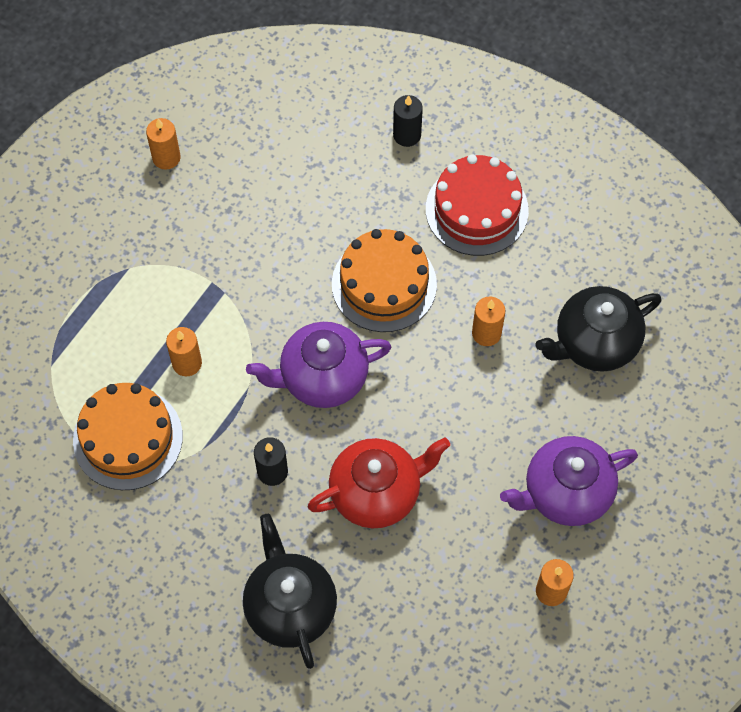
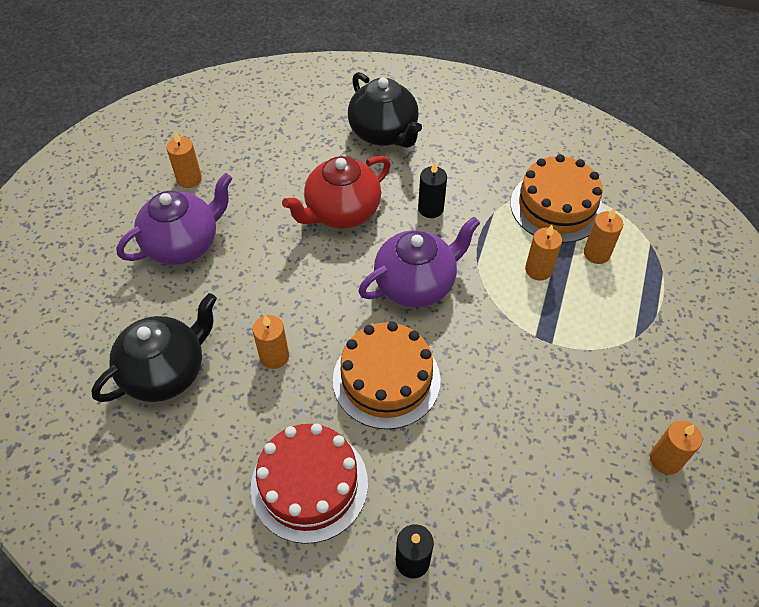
camera: 165 degrees right, 10 degrees down
none -> orange candle [584,208,623,264]

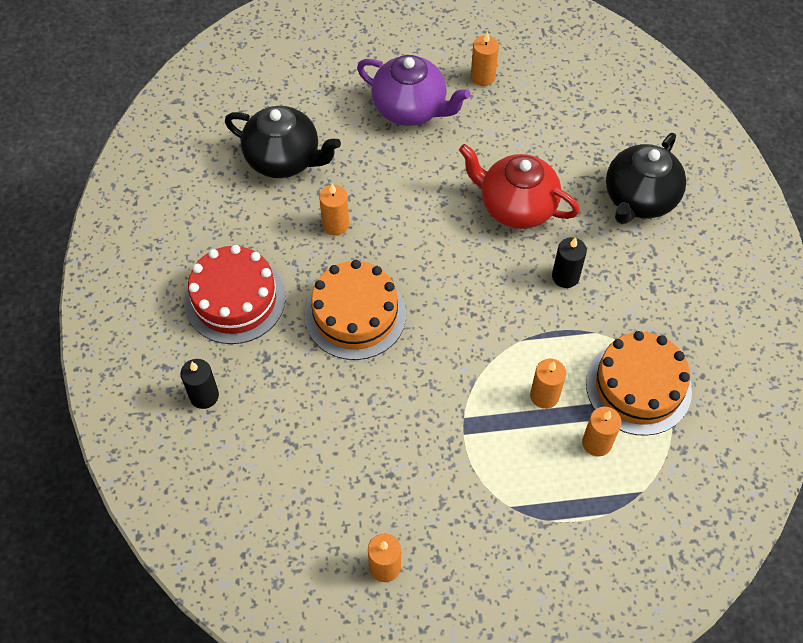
camera: 65 degrees right, 5 degrees up
purple teapot [358,217,480,308] -> none

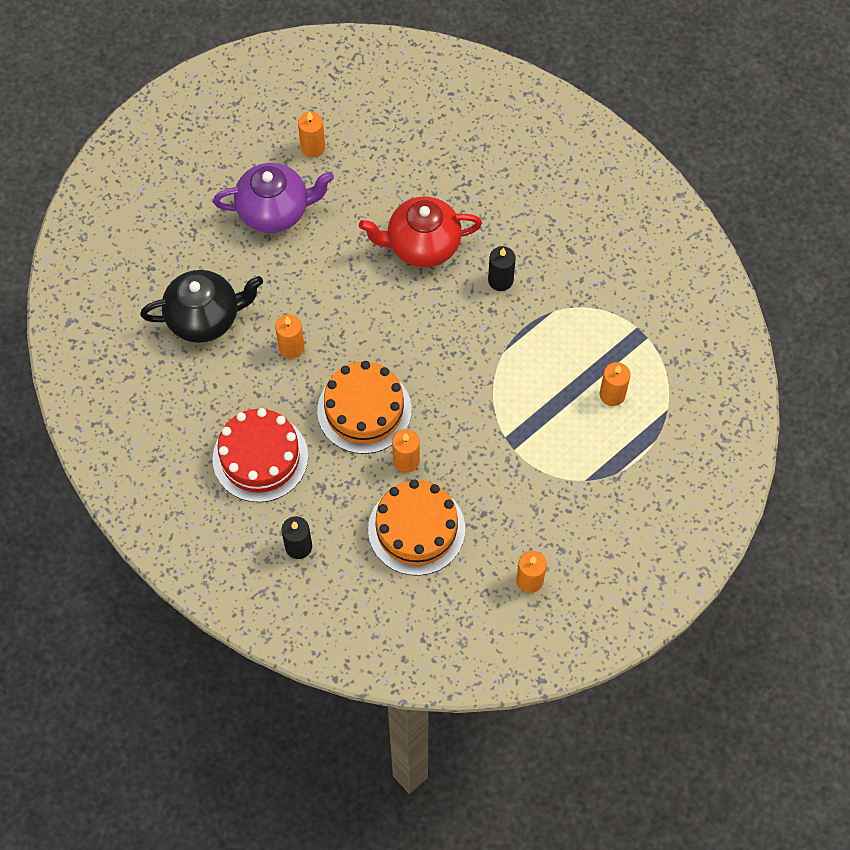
camera: 35 degrees left, 5 degrees up
orange candle [530,359,566,409] -> orange candle moved to [392,429,420,473]
orange cake [586,331,692,436] -> orange cake moved to [368,480,465,576]
black teapot [606,133,686,224] -> none

